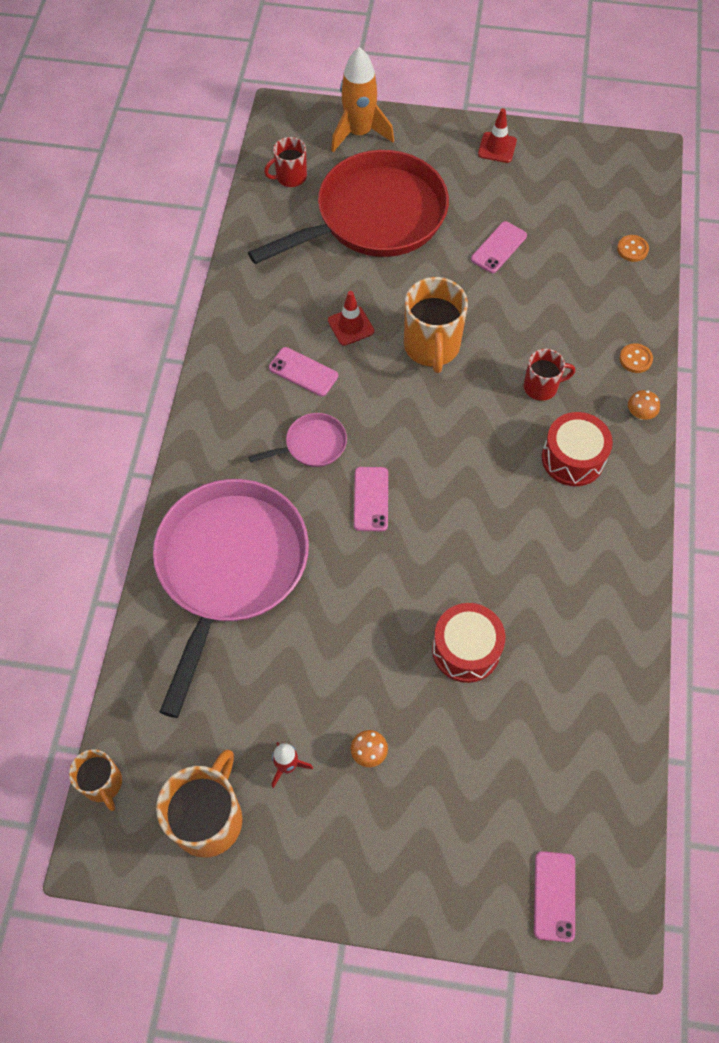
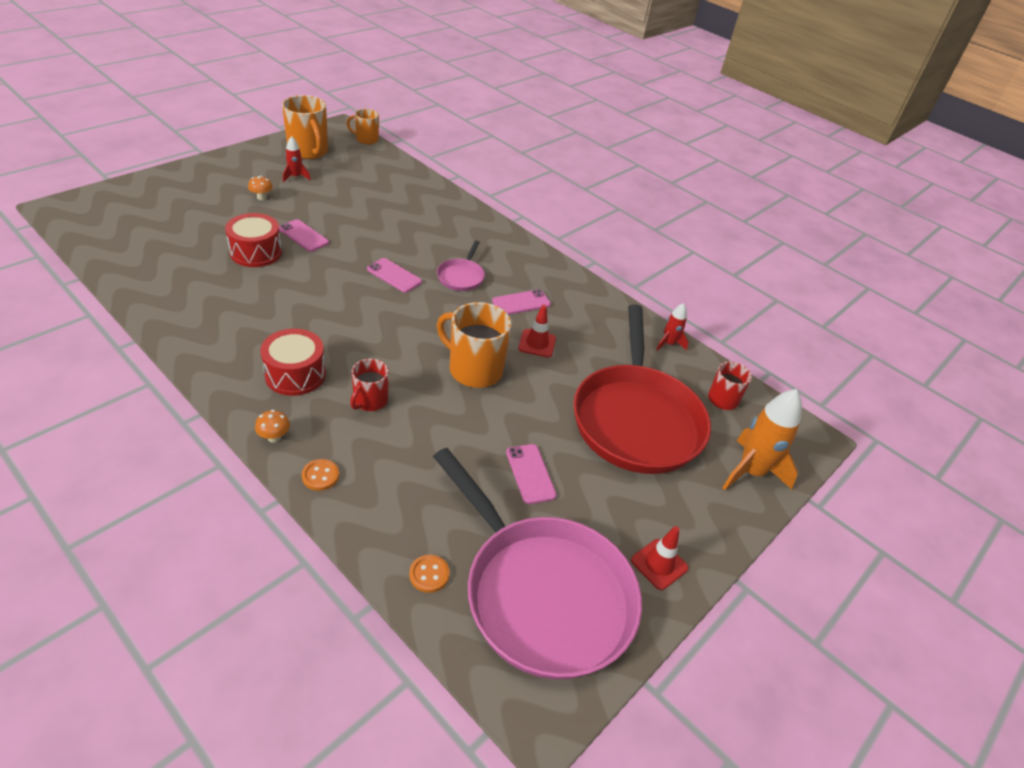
camera: 120 degrees right, 20 degrees down
pink pan [153,479,309,718] -> pink pan moved to [433,448,642,679]
pink phone [534,851,575,942] -> pink phone moved to [279,219,329,252]
none -> red rocket [656,303,688,351]

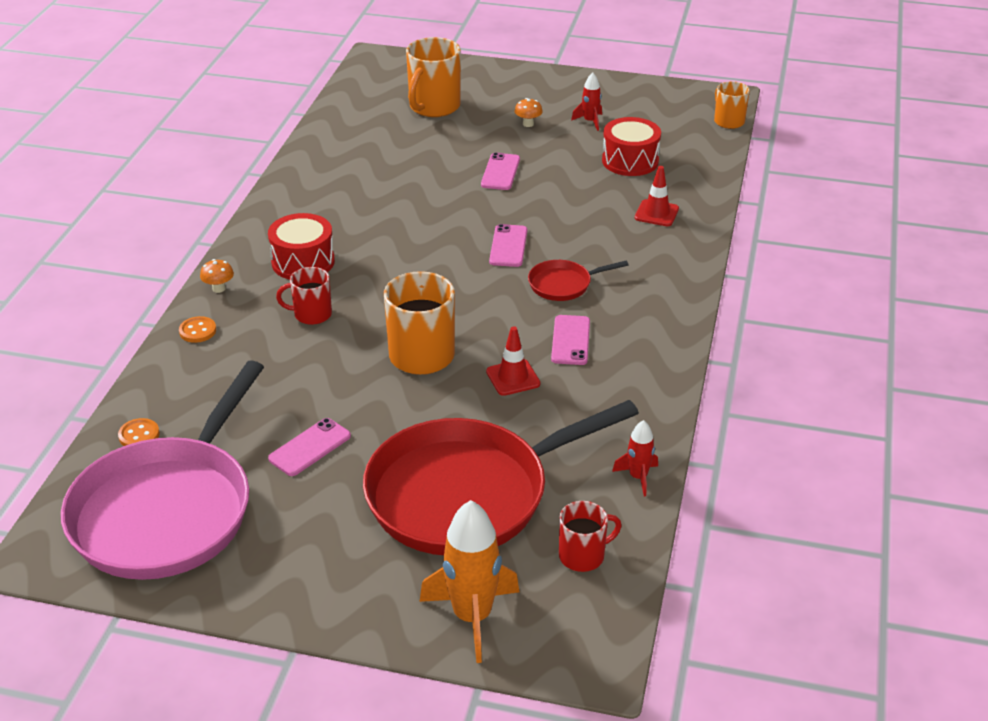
camera: 65 degrees right, 5 degrees down
red drum [225,213,282,267] -> red drum moved to [602,117,661,176]
orange mug [282,95,328,159] -> orange mug moved to [406,37,461,117]
pink pan [437,241,485,291] -> red pan [528,260,629,301]
pink phone [492,289,551,315] -> pink phone turned 60 degrees clockwise [551,315,590,365]
red traffic cone [631,526,688,590] -> red traffic cone moved to [635,166,679,226]

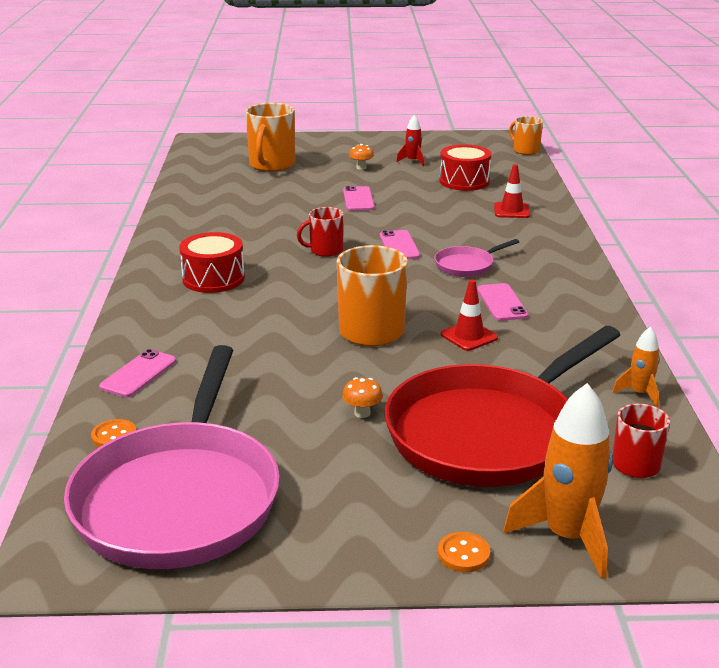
camera: 15 degrees left, 10 degrees down
orange button [179,316,216,343] -> orange button moved to [438,532,490,572]
orange mushroom [200,259,234,293] -> orange mushroom moved to [342,377,383,418]
pink phone [268,418,351,476] -> pink phone moved to [99,349,176,397]
red mug [276,267,332,325] -> red mug moved to [297,207,344,257]
red pan [528,260,629,301] -> pink pan [434,239,519,277]
red rocket [612,420,658,496] -> orange rocket [612,327,660,407]

